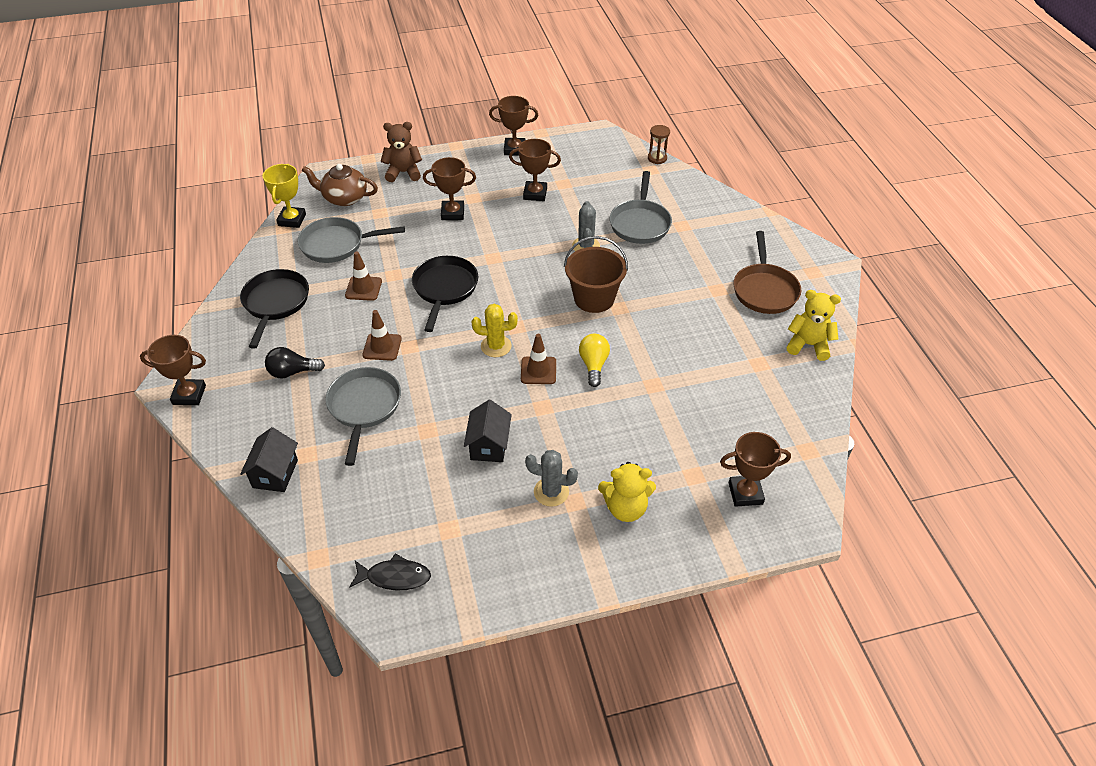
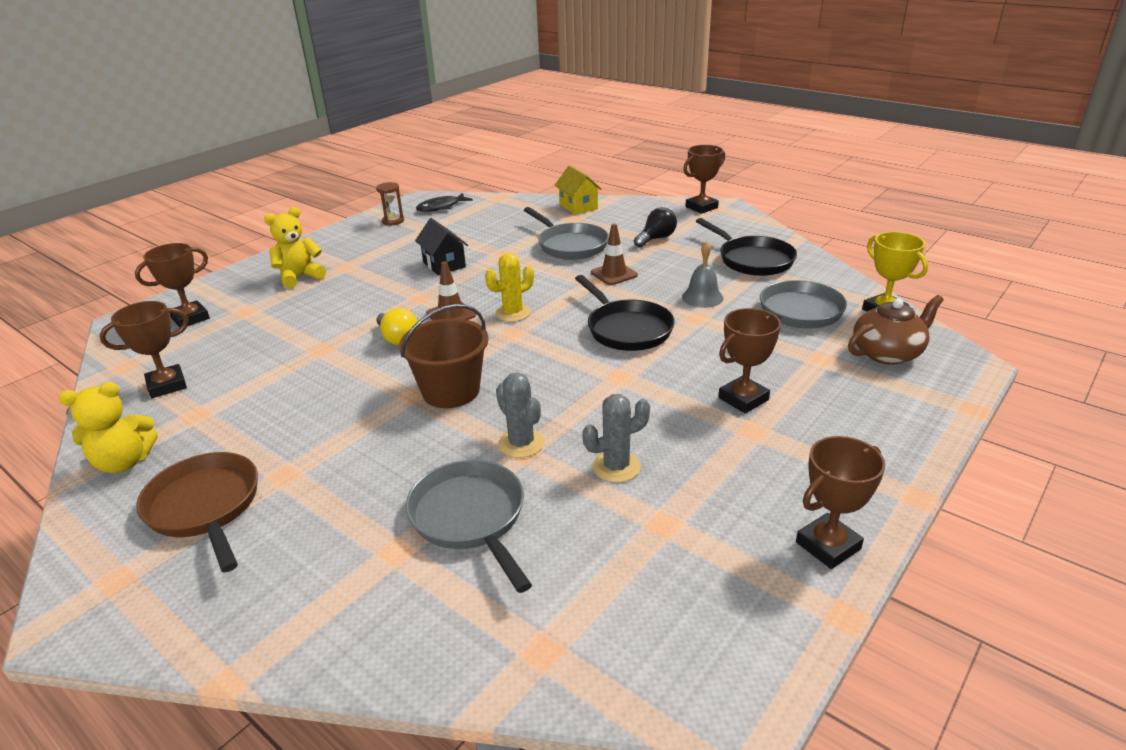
camera: 145 degrees right, 15 degrees down
black house [240,427,298,492] -> yellow house [555,165,602,215]
brown traffic cone [345,251,382,301] -> grey bell [682,241,723,308]
brown teddy bear [381,122,422,182] -> none
brown trophy [509,139,561,201] -> brown trophy moved to [100,301,189,398]
grey cactus [525,450,578,507] -> grey cactus moved to [582,394,650,483]
brown hourglass [648,125,670,164] -> brown hourglass moved to [376,182,404,225]

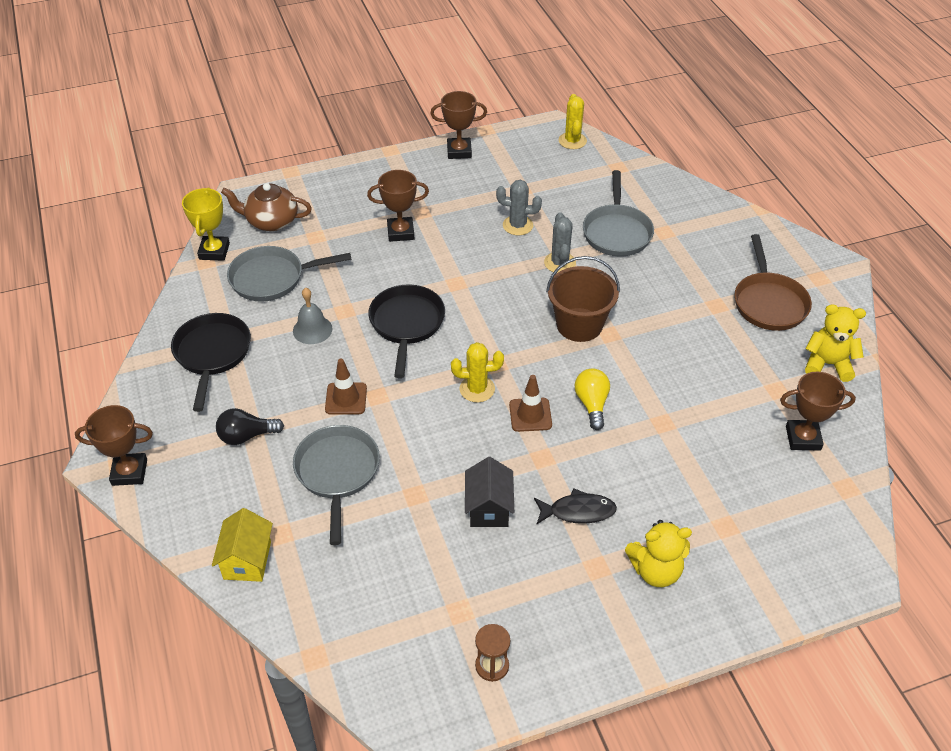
camera: 150 degrees left, 15 degrees up
brown trophy [135,243,210,327] -> none
black fish [416,193,473,212] -> black fish moved to [534,488,617,524]
none -> yellow cactus [559,94,587,149]

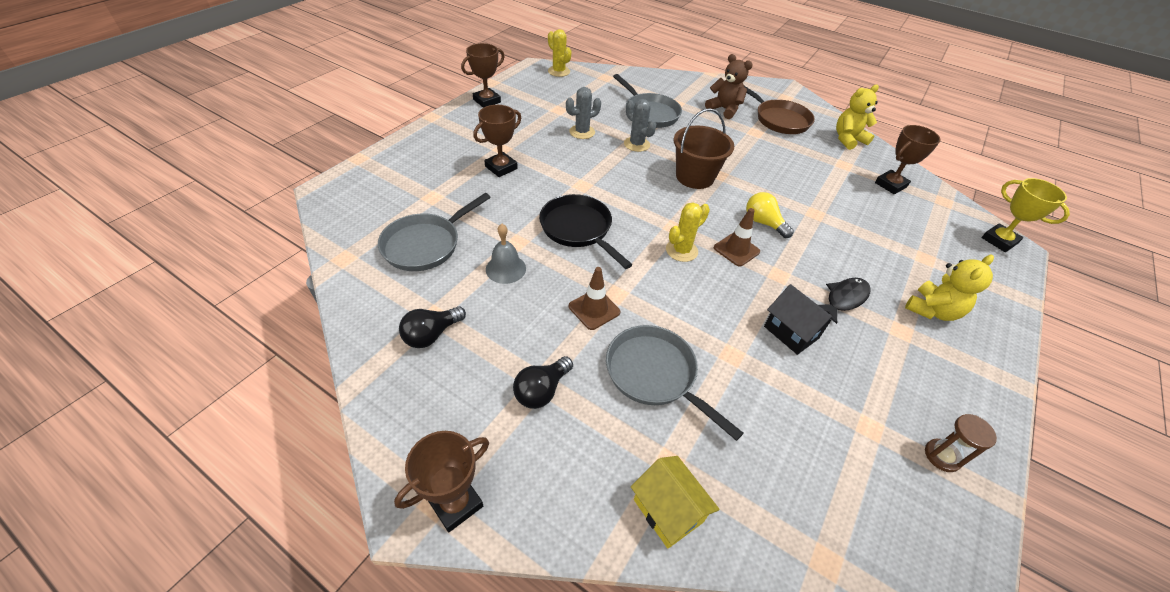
camera: 40 degrees left, 0 degrees up
black pan [171,313,251,412] -> black light bulb [399,306,466,348]
yellow trophy [182,188,230,261] -> yellow trophy moved to [982,178,1070,252]
brown teapot [221,183,312,231] -> none
none -> brown teddy bear [705,54,753,119]

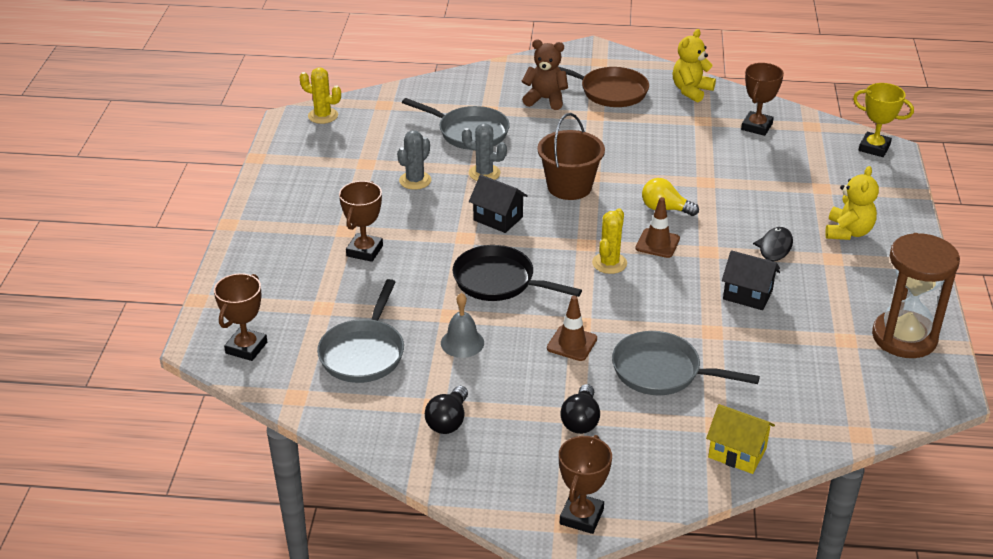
camera: 25 degrees left, 10 degrees down
brown trophy [461,43,505,108] -> brown trophy moved to [214,273,267,361]
brown hourglass [925,414,997,472] -> brown hourglass [872,233,960,358], size x2.22
none -> black house [469,175,528,233]

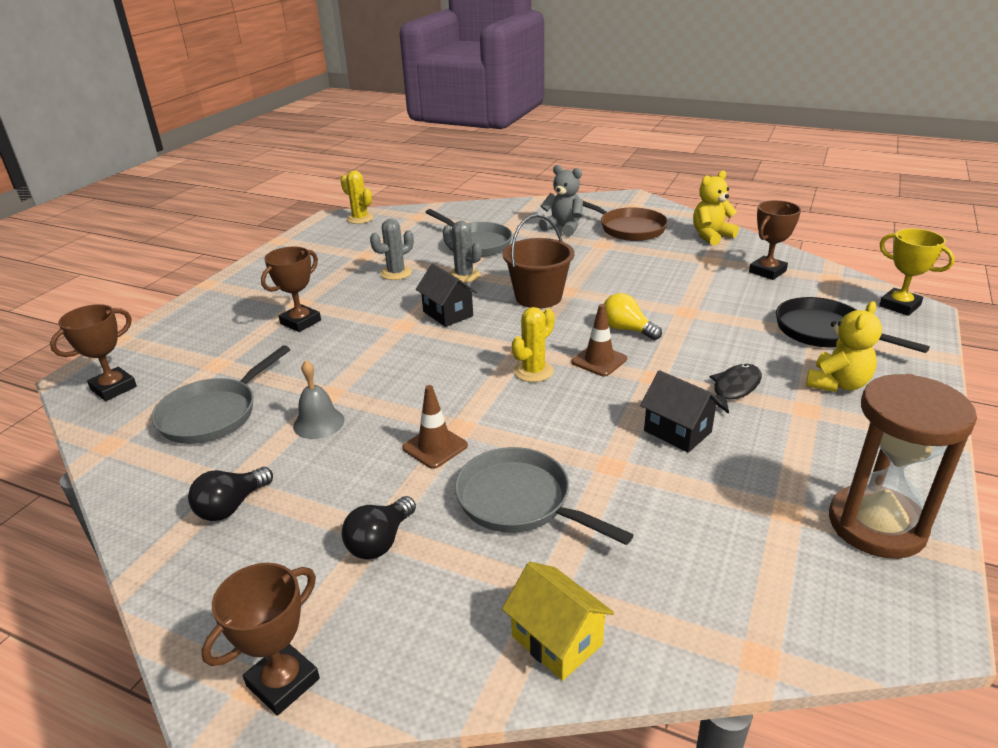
camera: 20 degrees right, 5 degrees down
black pan [453,245,582,301] -> black pan moved to [776,297,930,353]
brown teddy bear [522,39,568,110] -> grey teddy bear [539,165,583,236]

